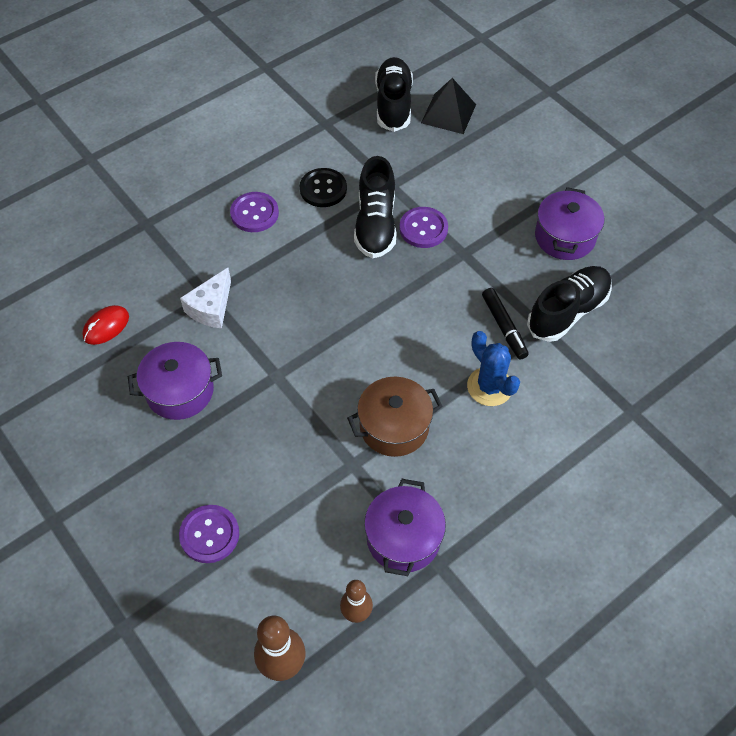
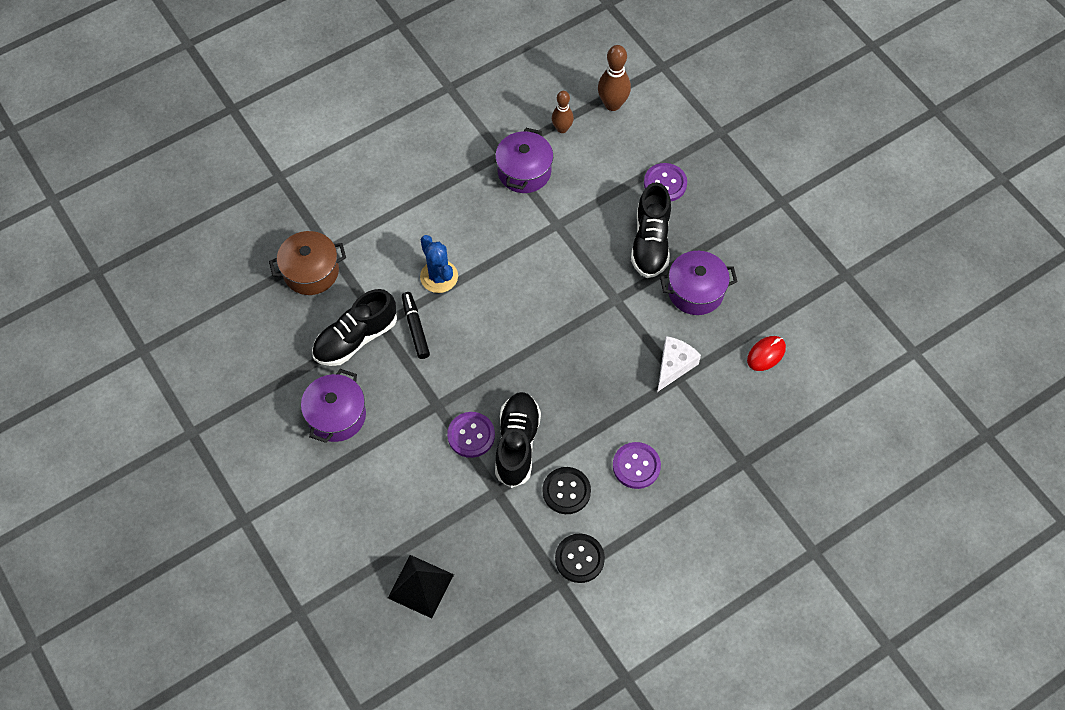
camera: 175 degrees left, 5 degrees up
brown pot [347,377,443,457] -> brown pot moved to [269,231,346,295]
black shoe [375,57,413,132] -> black shoe moved to [631,182,671,278]
none -> black button [555,534,605,583]

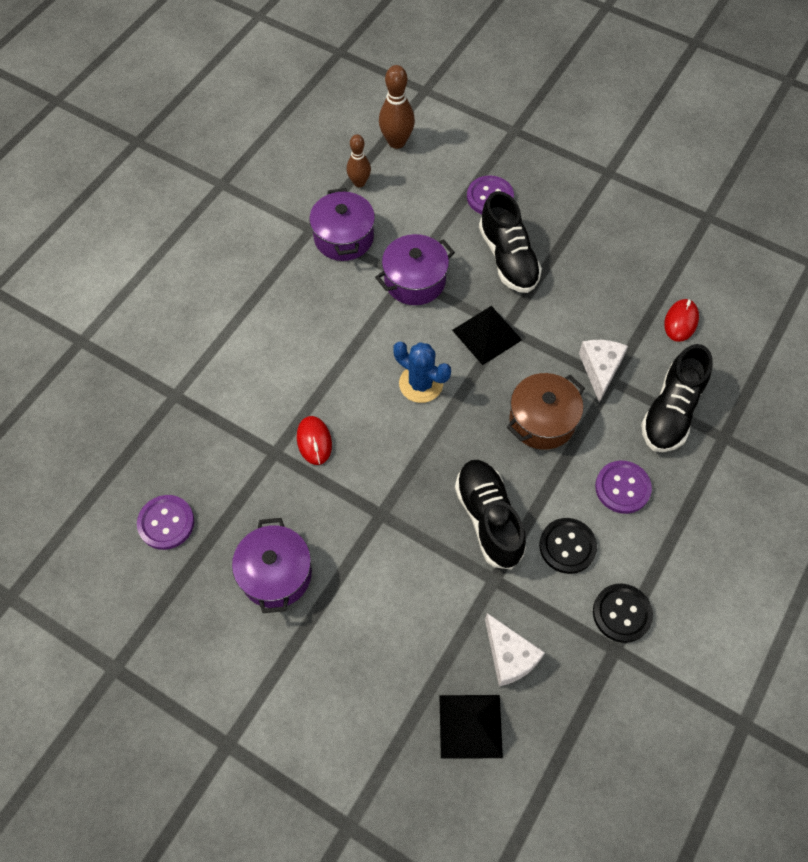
camera: 25 degrees left, 0 degrees up
brown pot [269,231,346,295] -> brown pot moved to [507,373,585,450]
black shoe [312,289,397,366] -> black shoe moved to [641,344,713,452]
black marker [402,292,430,359] -> red mouse [297,416,332,465]
blue cactus [420,235,458,293] -> blue cactus moved to [394,342,451,403]
purple button [447,412,495,458] -> purple button moved to [137,495,194,550]
purple pot [660,251,738,315] -> purple pot moved to [375,234,455,305]
none -> black pyramid [452,306,522,365]
none -> white cheese [485,613,545,687]

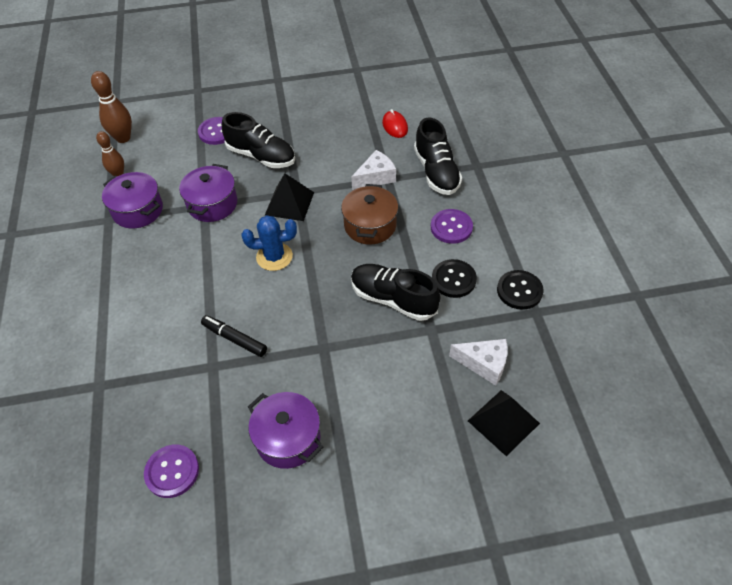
camera: 40 degrees left, 10 degrees down
red mouse [297,416,332,465] -> black marker [201,315,267,357]
white cheese [579,340,628,403] -> white cheese turned 90 degrees clockwise [351,150,396,190]

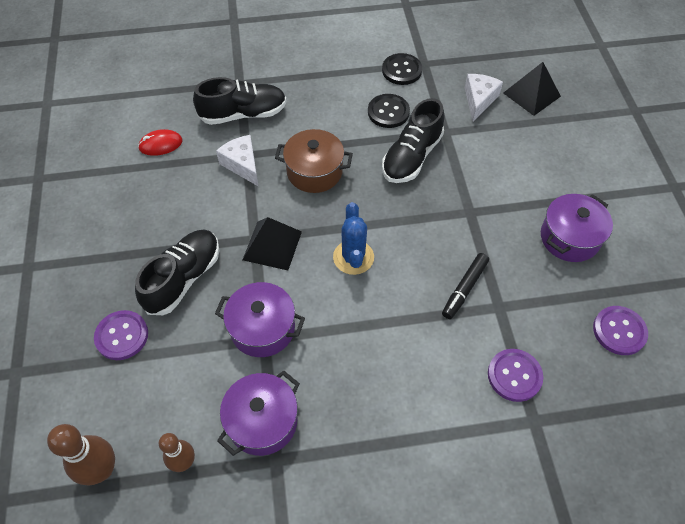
camera: 90 degrees left, 5 degrees up
purple button [431,209,473,244] -> purple button moved to [488,349,543,402]

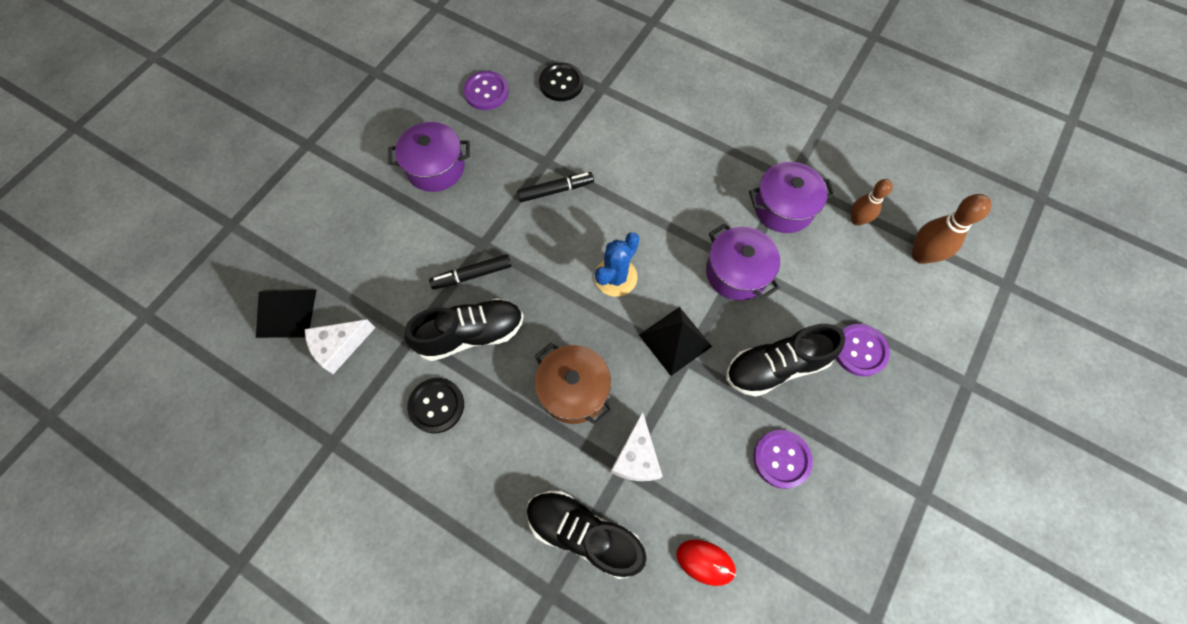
camera: 140 degrees left, 10 degrees up
black button [382,53,422,85] -> black button moved to [539,62,583,101]
purple button [488,349,543,402] -> purple button moved to [753,430,813,489]
none -> black marker [429,254,512,289]

